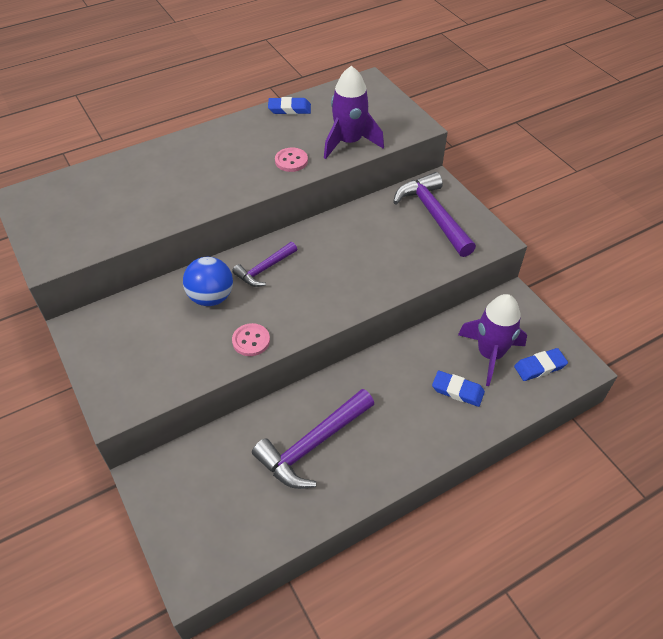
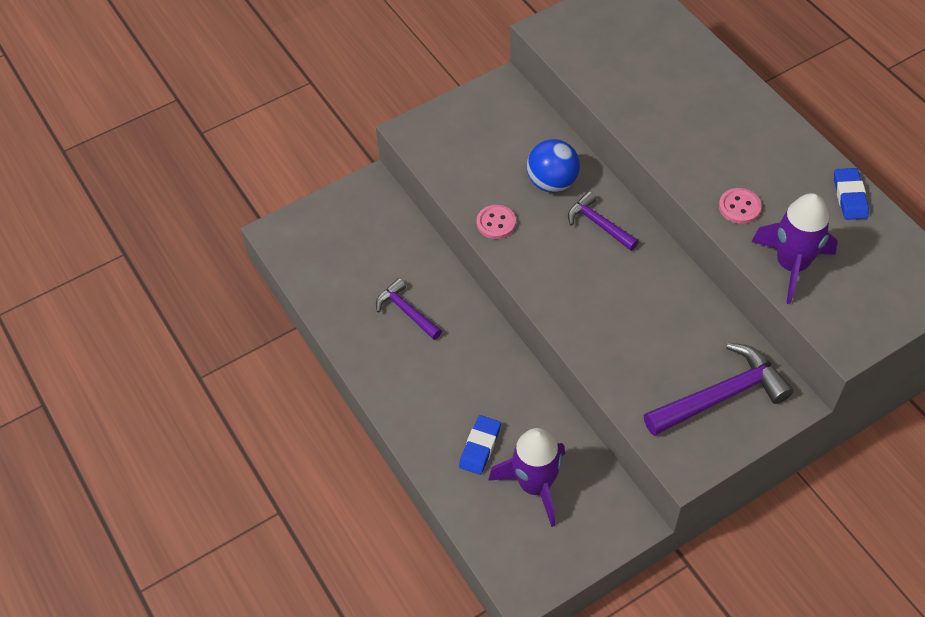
camera: 90 degrees right, 5 degrees up
purple hammer [252,389,374,489] -> purple hammer [376,278,442,340], size x0.59
blue eraser [514,348,568,381] -> none

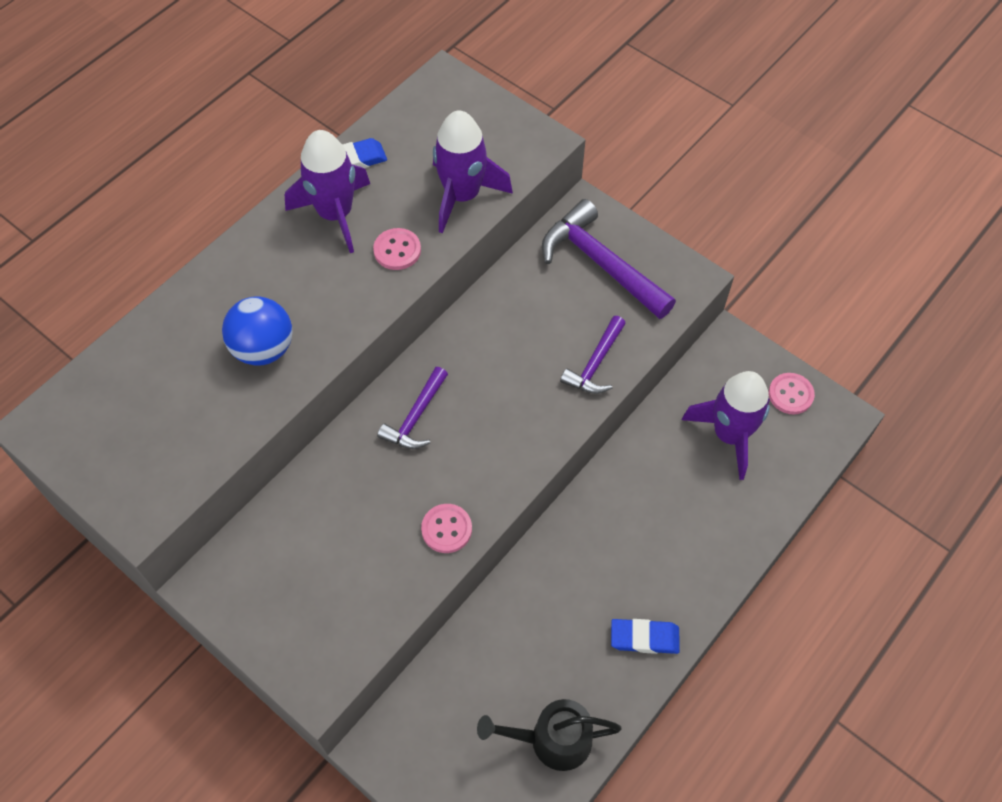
camera: 110 degrees left, 5 degrees up
purple hammer [376,278,442,340] -> purple hammer moved to [560,316,626,394]
blue eraser [459,415,501,475] -> blue eraser moved to [611,619,680,654]
blue ball [527,139,580,192] -> blue ball moved to [222,296,293,366]
none -> purple rocket [285,130,370,253]
none -> black watering can [477,699,622,771]
none -> pink button [769,373,815,414]

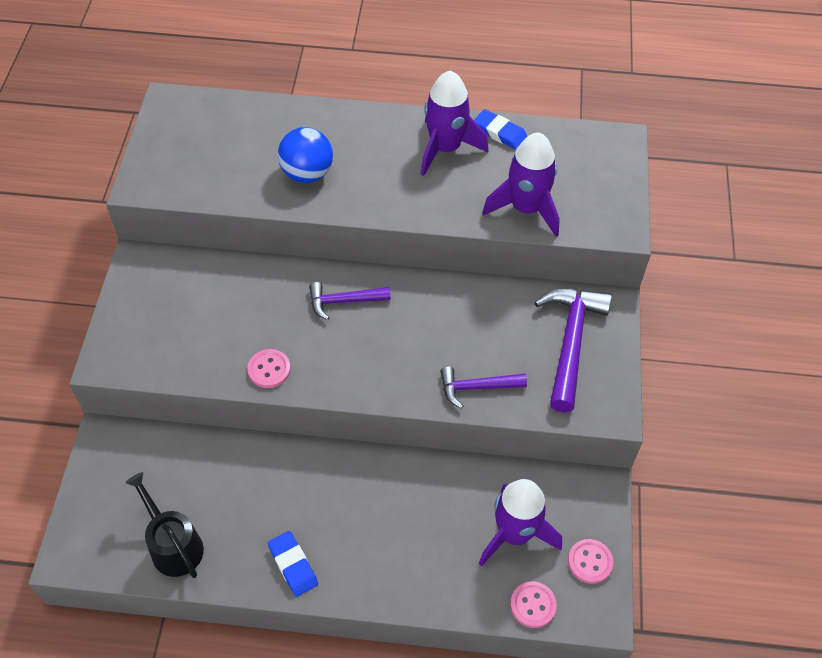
camera: 55 degrees right, 5 degrees down
pink button [373,228,421,270] -> pink button moved to [510,581,557,628]

